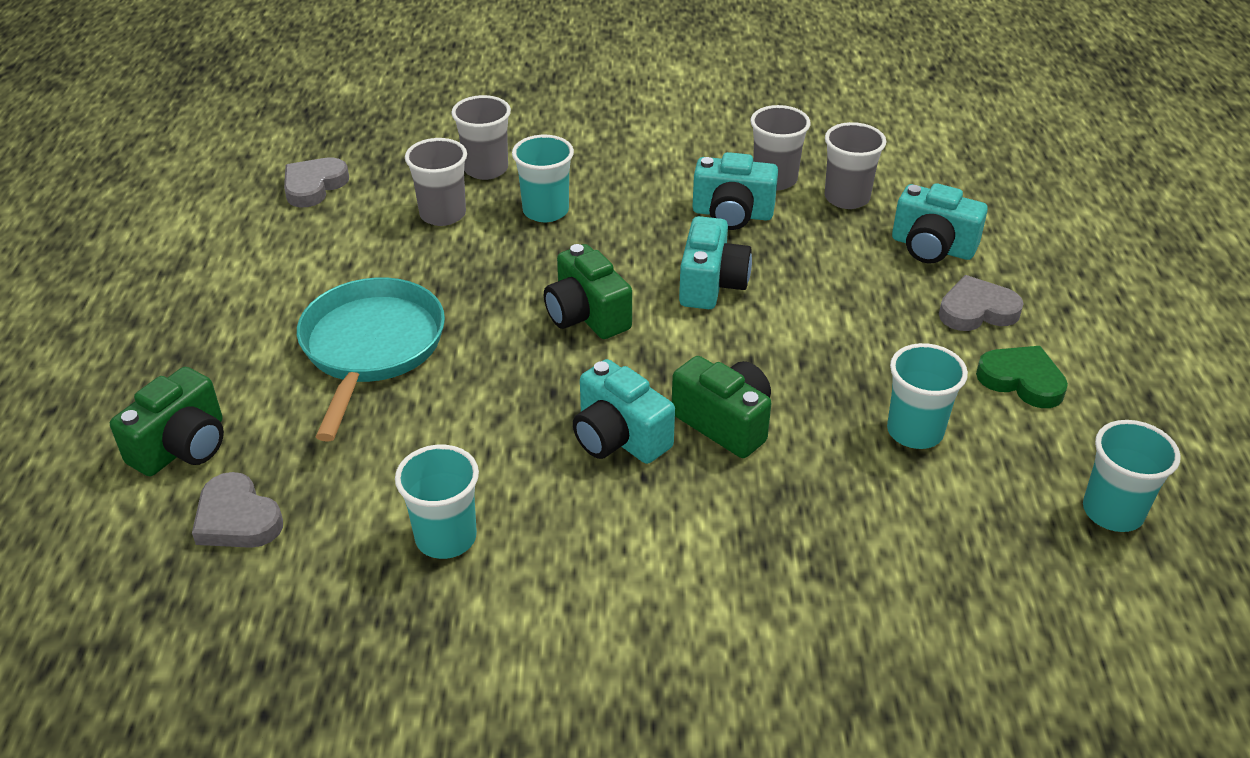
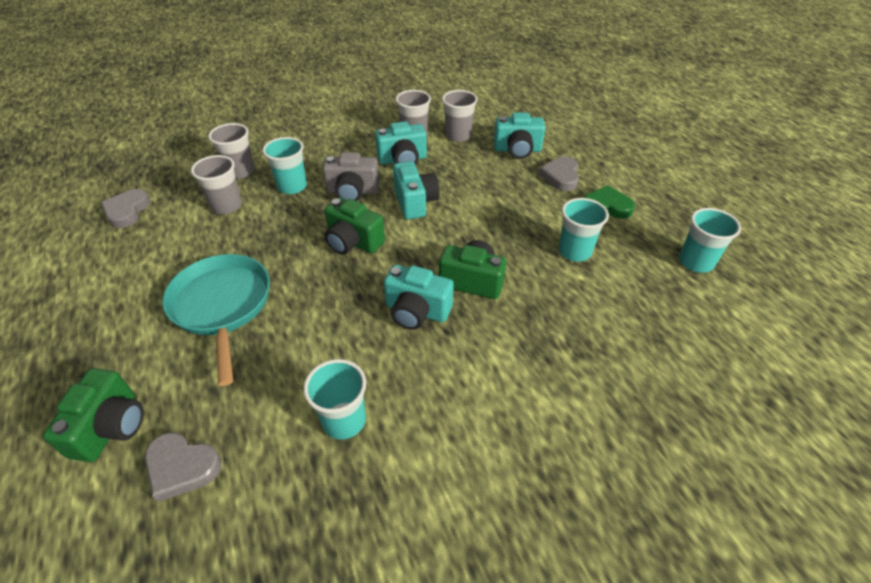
camera: 25 degrees left, 5 degrees up
grey heart [939,275,1024,331] -> grey heart turned 45 degrees counterclockwise [539,156,579,191]
none -> grey camera [323,152,380,201]

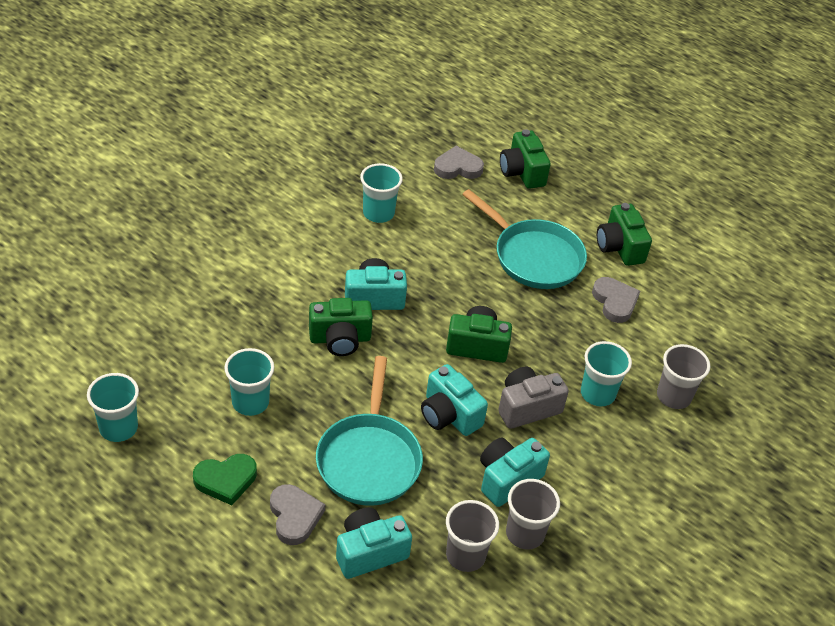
camera: 150 degrees right, 0 degrees up
grey heart [101,189,151,228] -> grey heart moved to [592,277,640,323]
grey cup [191,155,242,214] -> none
none -> turquoise pan [316,356,423,506]
none -> green camera [597,203,652,266]

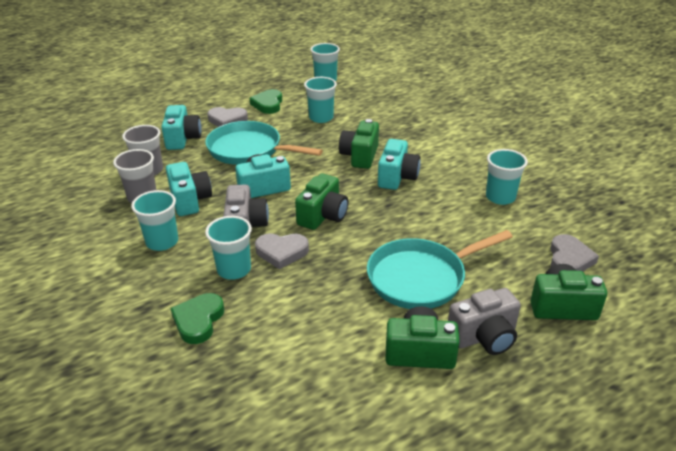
camera: 115 degrees right, 10 degrees down
grey heart [592,277,640,323] -> grey heart moved to [255,233,309,269]
grey cup [657,344,711,409] -> green heart [170,293,224,344]
none -> turquoise cup [131,190,178,251]
none -> grey camera [448,288,521,355]

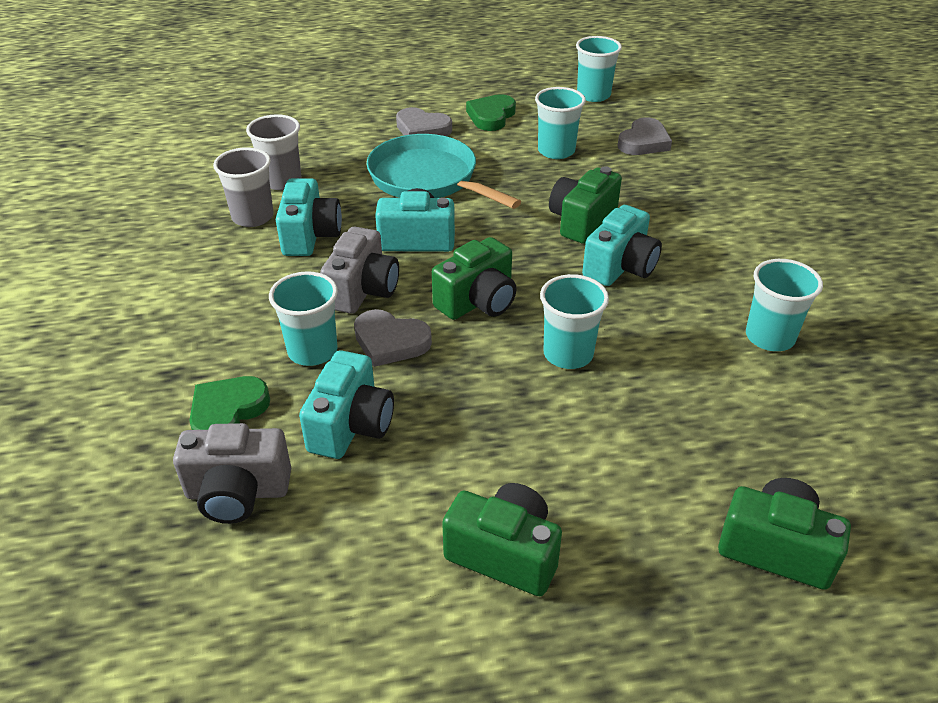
camera: 20 degrees right, 5 degrees up
turquoise cup [131,190,178,251] -> turquoise cup moved to [540,274,609,369]
turquoise camera [161,105,202,150] -> turquoise camera moved to [299,350,394,459]
turquoise pan [367,230,513,309] -> none
grey camera [448,288,521,355] -> grey camera moved to [173,423,291,524]
grey heart [550,234,599,271] -> grey heart moved to [618,117,672,155]

